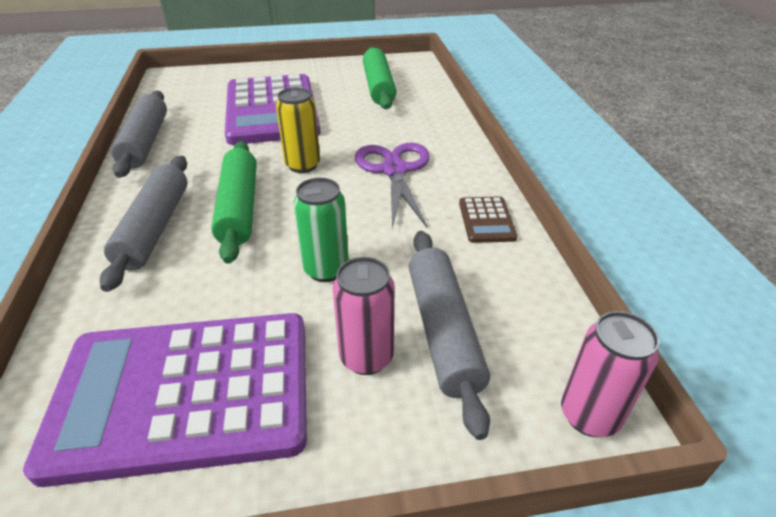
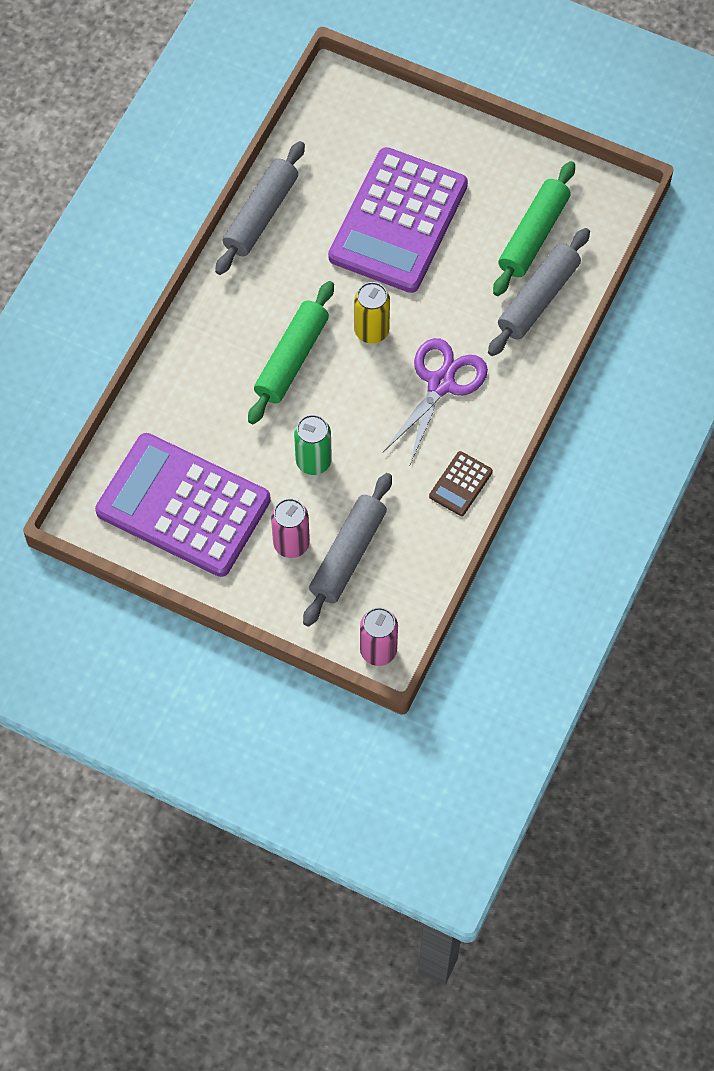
camera: 35 degrees right, 25 degrees up
grey rolling pin [100,156,188,292] -> grey rolling pin moved to [488,228,590,356]

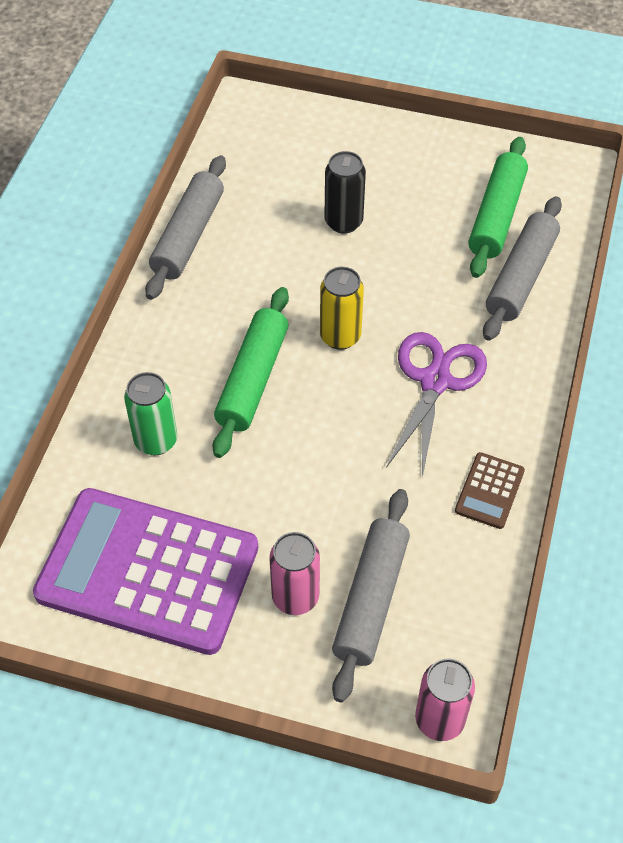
camera: 10 degrees left, 10 degrees down
green can [294,415,332,475] -> green can moved to [124,372,177,455]
purple calculator [328,147,468,293] -> black can [324,151,366,234]

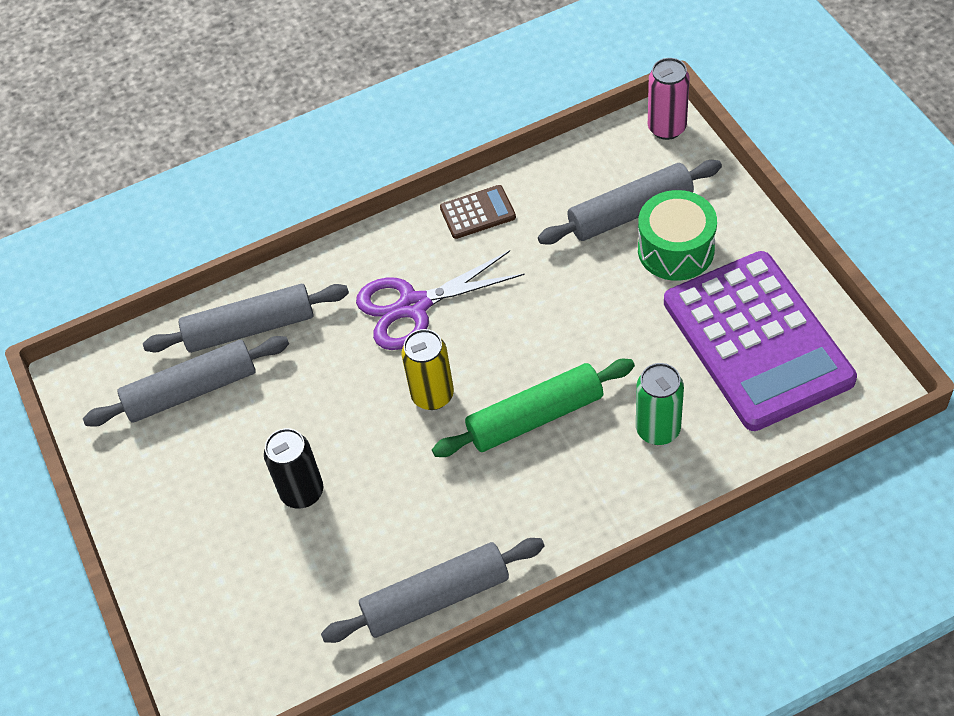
camera: 125 degrees left, 0 degrees up
pink can [269,532,320,615] -> green drum [638,190,717,281]
green rolling pin [468,137,528,278] -> grey rolling pin [83,336,289,427]

